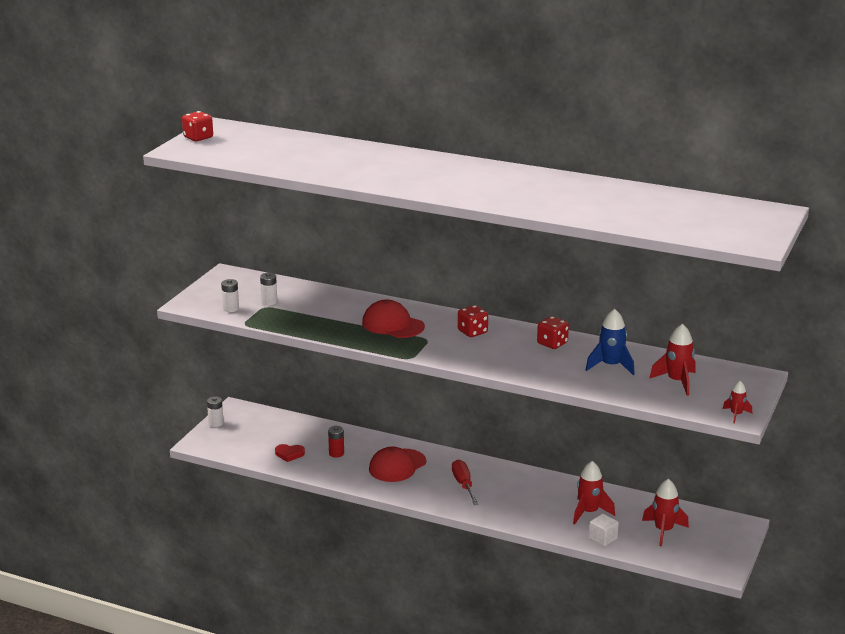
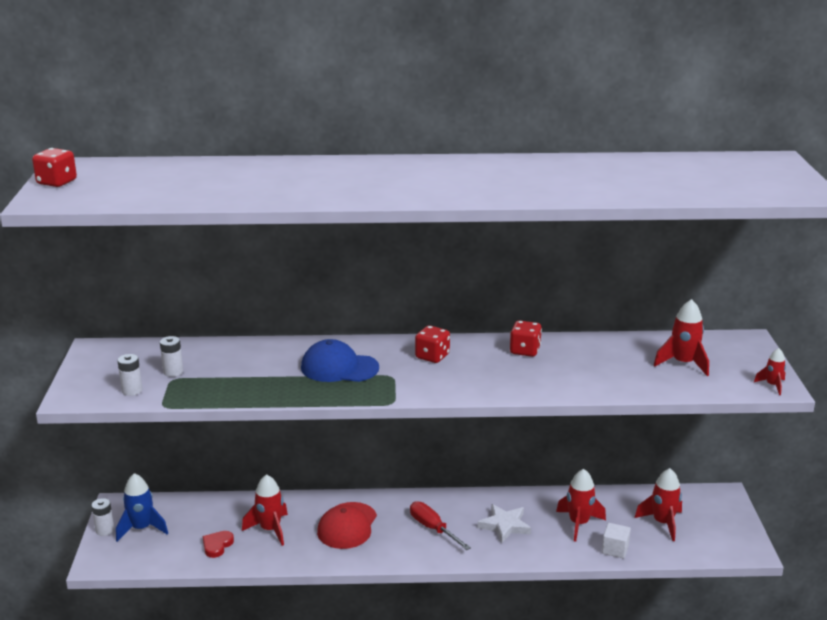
camera: 25 degrees left, 0 degrees up
red heart [275,444,305,462] -> red heart turned 135 degrees clockwise [203,531,234,558]
red battery [328,426,344,458] -> red rocket [242,474,288,546]
red cap [362,300,425,338] -> blue cap [301,339,379,382]
blue rocket [586,309,635,375] -> blue rocket moved to [116,473,168,542]
none -> white star [477,504,531,543]

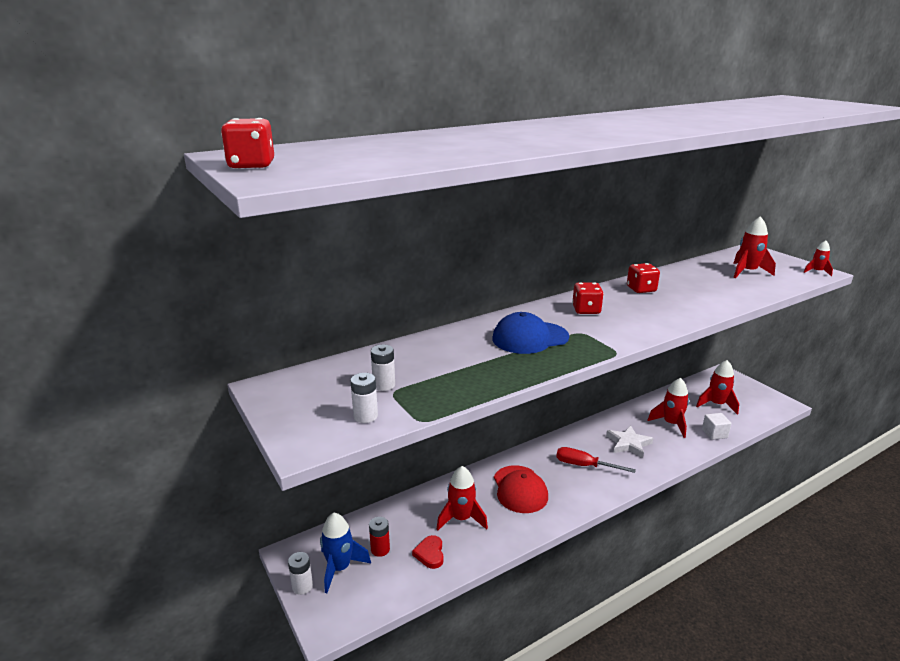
camera: 30 degrees left, 0 degrees up
none -> red battery [369,517,390,557]

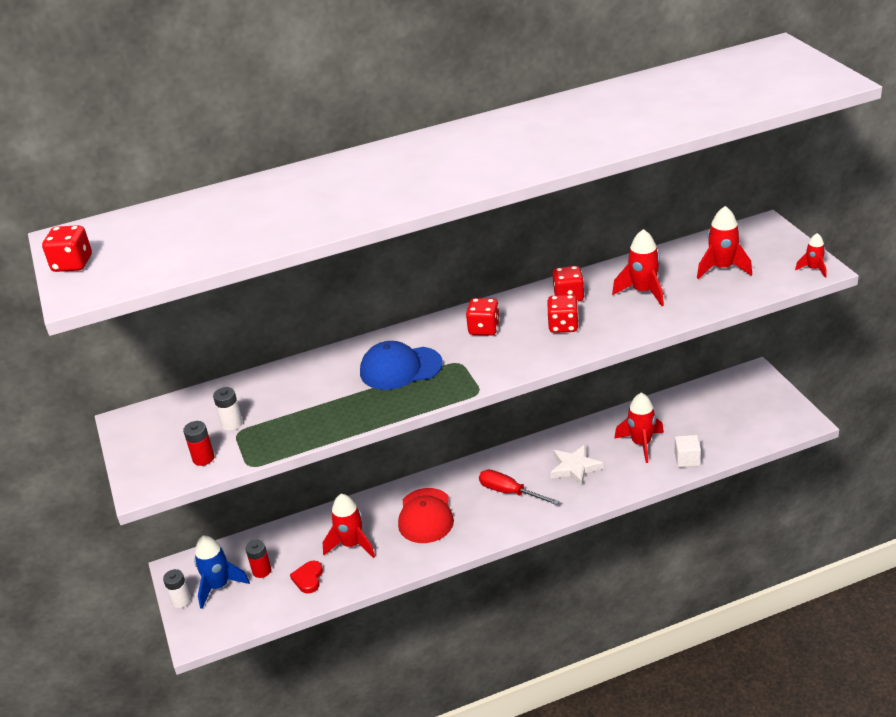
camera: 15 degrees right, 10 degrees up
white battery [350,373,378,423] -> red battery [183,421,215,466]
red rocket [696,360,739,415] -> red rocket moved to [612,229,664,306]
none -> red dice [547,295,579,333]

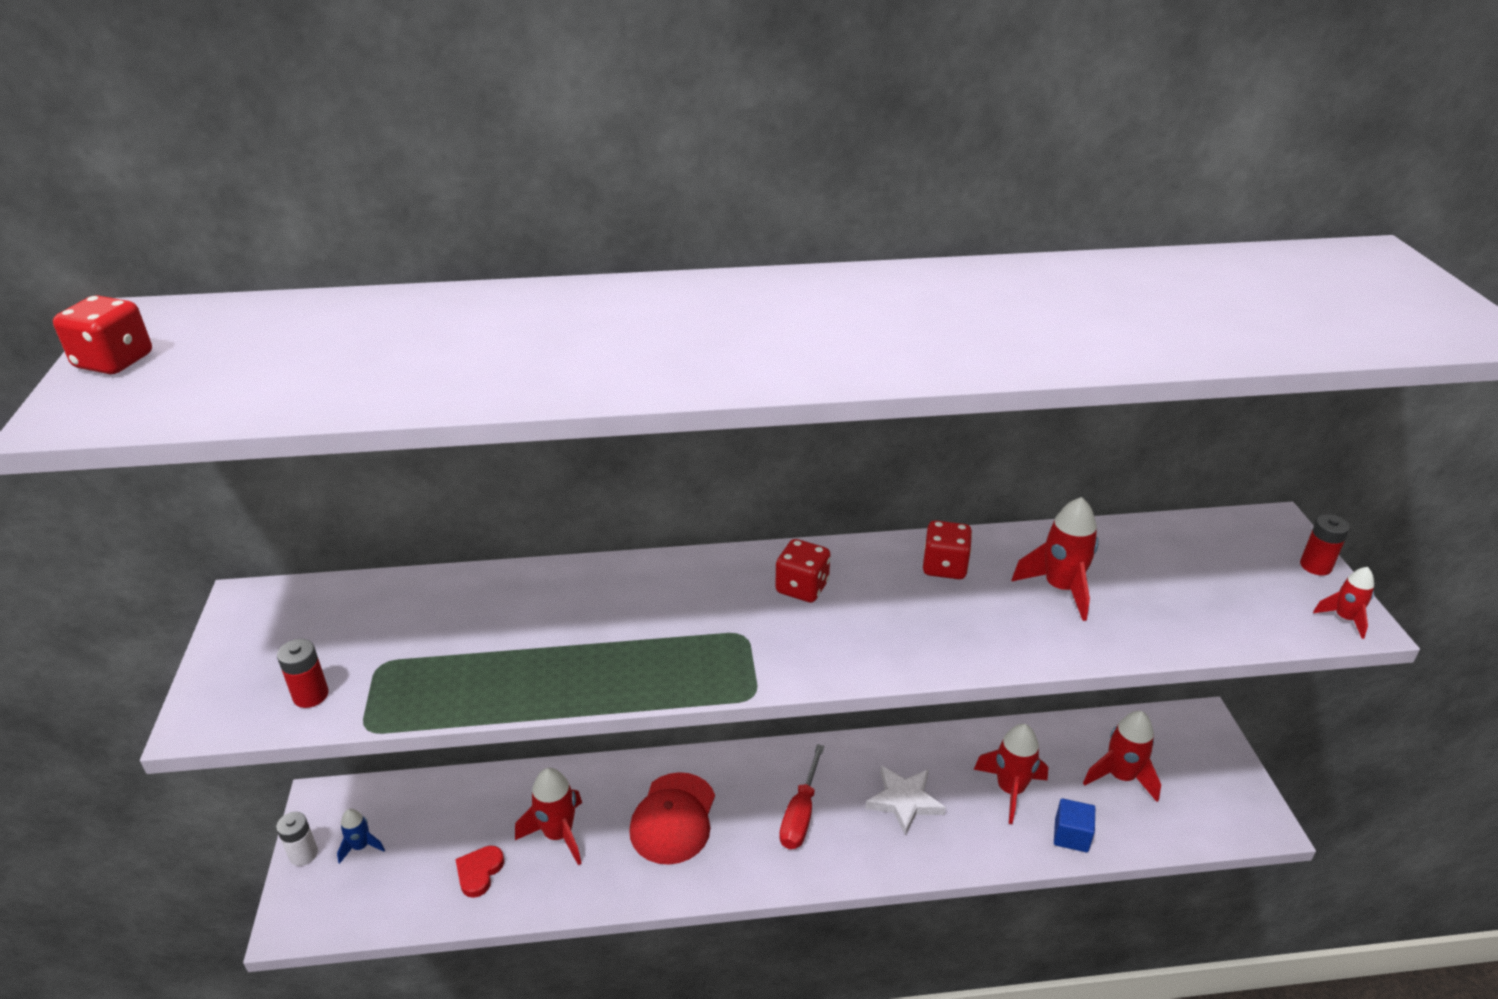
camera: 10 degrees right, 0 degrees up
blue rocket [194,536,250,609] -> blue rocket [337,809,385,864], size x0.58
white battery [213,387,243,431] -> none
red battery [245,540,271,578] -> red battery moved to [1300,514,1350,575]
blue cap [360,341,443,390] -> none
red screwdriver [479,470,560,505] -> red screwdriver turned 120 degrees counterclockwise [779,744,824,849]
red dice [547,295,579,333] -> none
white cube [675,435,701,467] -> blue cube [1054,799,1095,852]
red rocket [697,206,752,279] -> red rocket moved to [1083,711,1161,802]

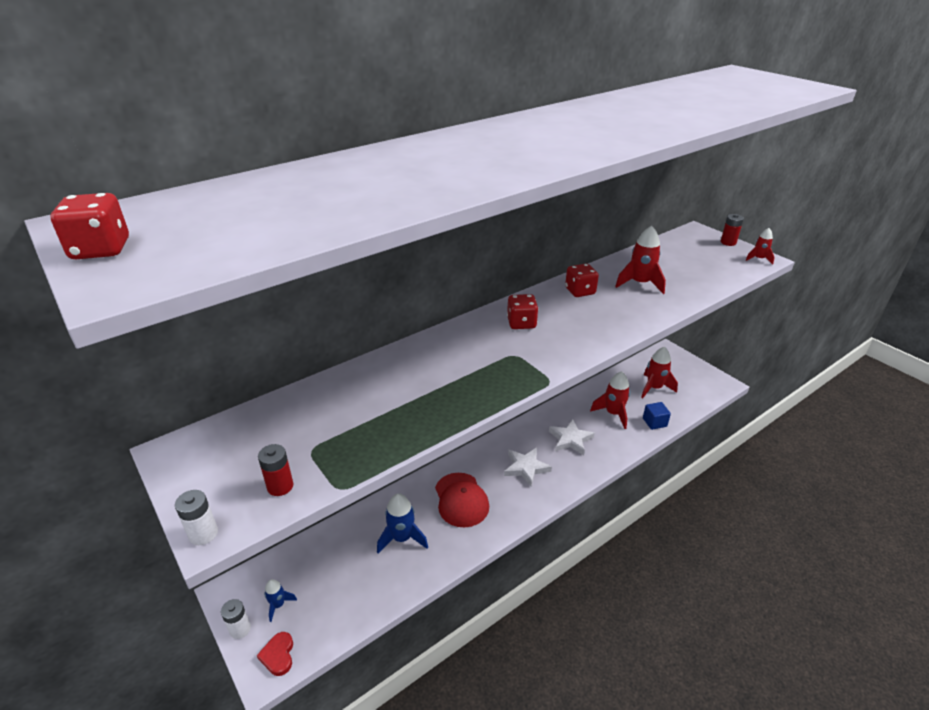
camera: 30 degrees left, 0 degrees up
red heart [455,846,504,898] -> red heart moved to [257,632,293,676]
red rocket [515,768,582,866] -> blue rocket [377,493,428,554]
red screwdriver [779,744,824,849] -> white star [504,447,552,487]
none -> white battery [175,490,218,545]

